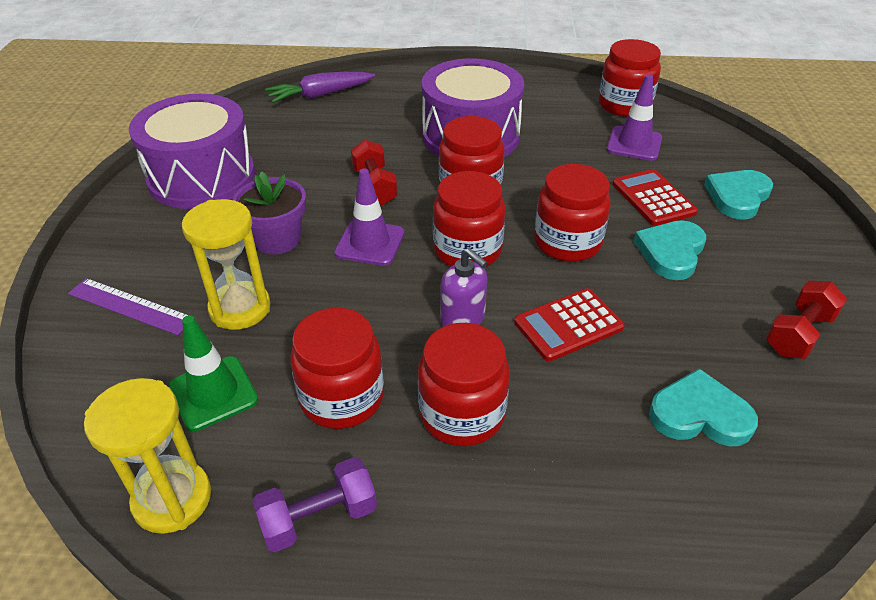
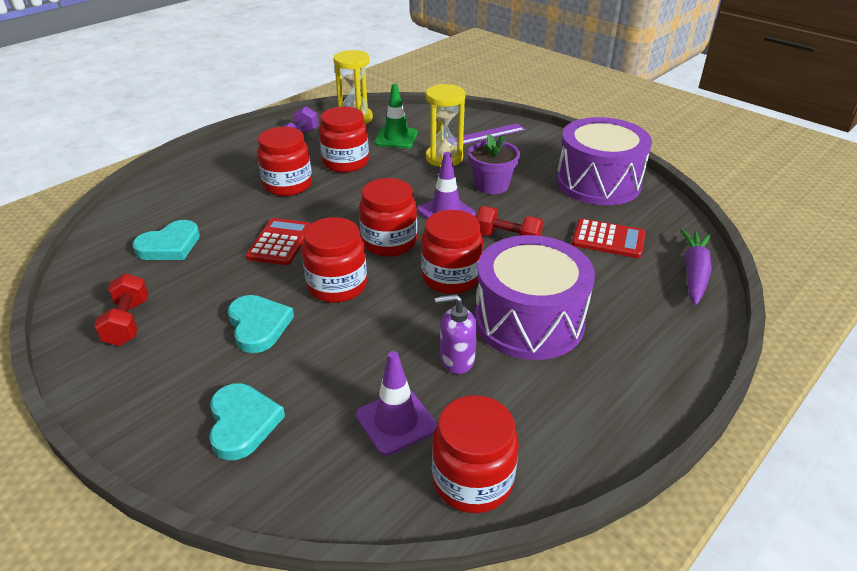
camera: 130 degrees right, 5 degrees down
purple soap dispenser [440,248,487,327] -> purple soap dispenser moved to [435,294,477,374]
red calculator [612,169,698,226] -> red calculator moved to [572,218,645,258]

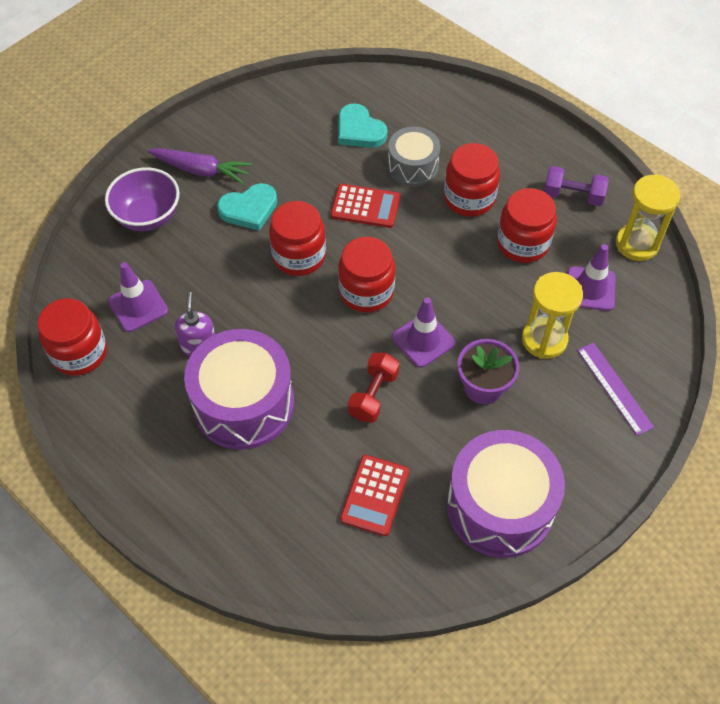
camera: 90 degrees right, 20 degrees up
red dumbbell [94,273,149,346] -> none
turquoise heart [209,383,285,460] -> purple bowl [105,167,180,231]
green traffic cone [375,84,418,148] -> purple traffic cone [567,244,616,311]
red jar [421,210,483,294] -> none
purple carrot [680,229,712,305] -> purple carrot moved to [148,148,252,184]
none -> grey drum [388,126,440,187]

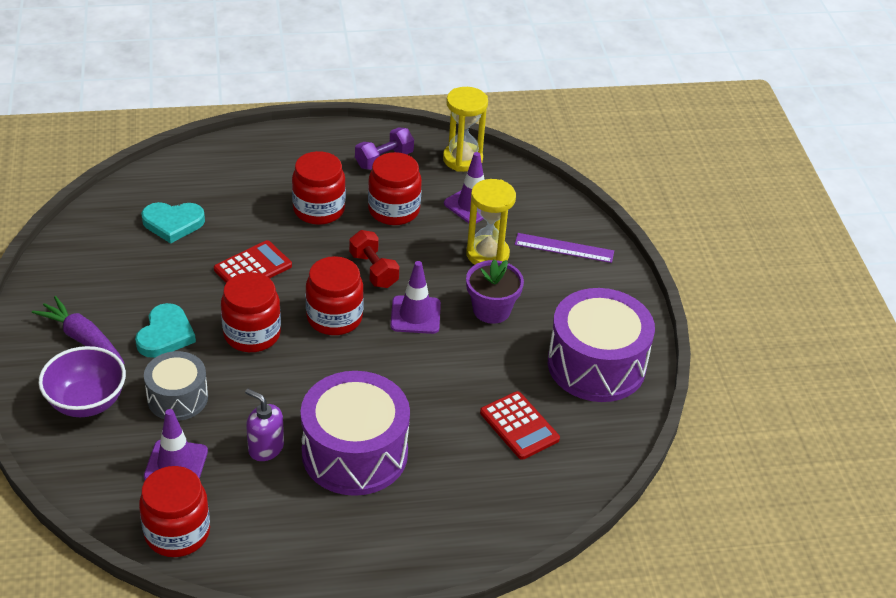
camera: 55 degrees left, 15 degrees down
purple carrot [148,148,252,184] -> purple carrot turned 105 degrees counterclockwise [32,296,124,364]
red dumbbell [348,353,399,423] -> red dumbbell moved to [349,230,399,288]
grey drum [388,126,440,187] -> grey drum moved to [144,351,208,421]

